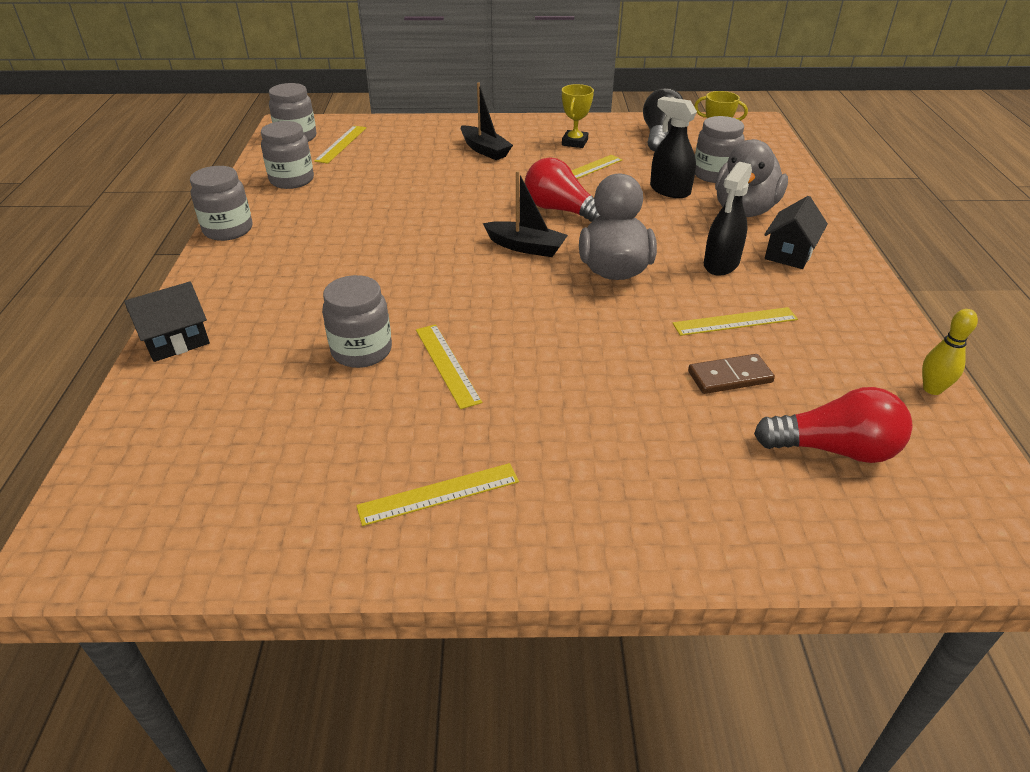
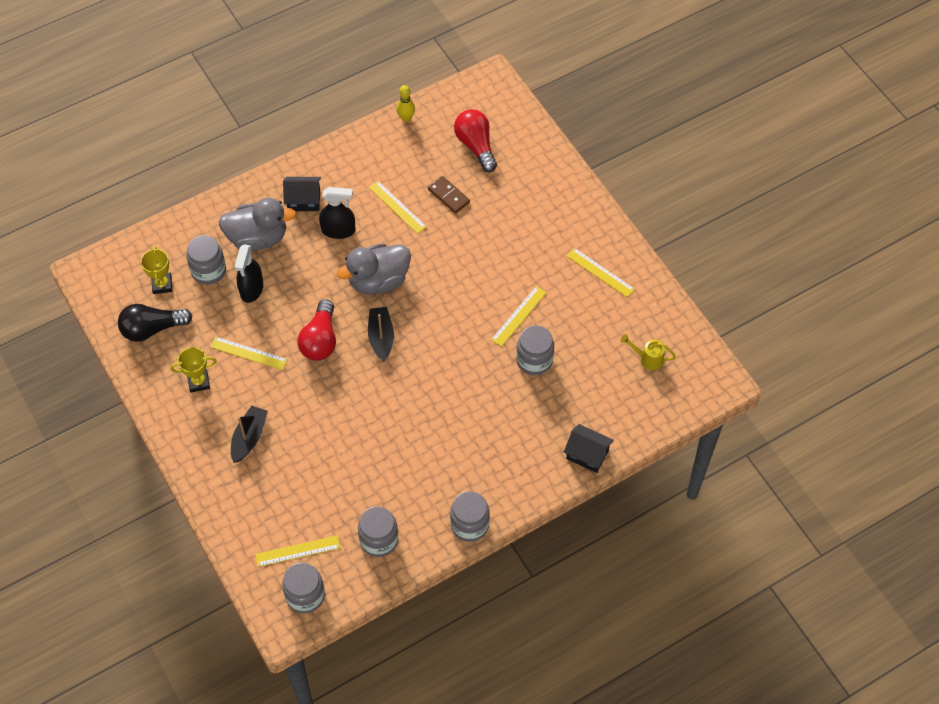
camera: 120 degrees left, 20 degrees up
none -> yellow watering can [621,334,676,371]

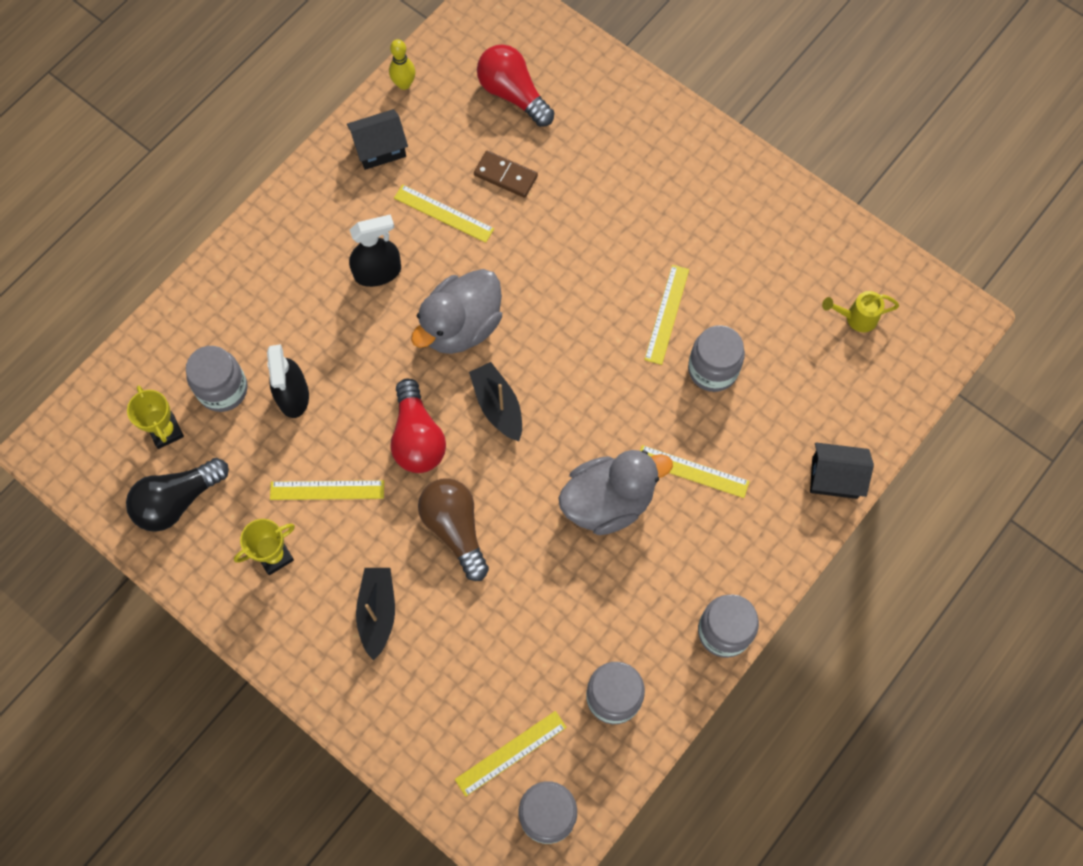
camera: 20 degrees left, 10 degrees up
grey duck [219,198,296,251] -> grey duck moved to [559,450,673,535]
black house [283,177,321,211] -> black house moved to [347,109,408,170]
yellow ruler [567,248,635,297] -> yellow ruler moved to [640,445,750,498]
none -> brown light bulb [418,478,489,581]

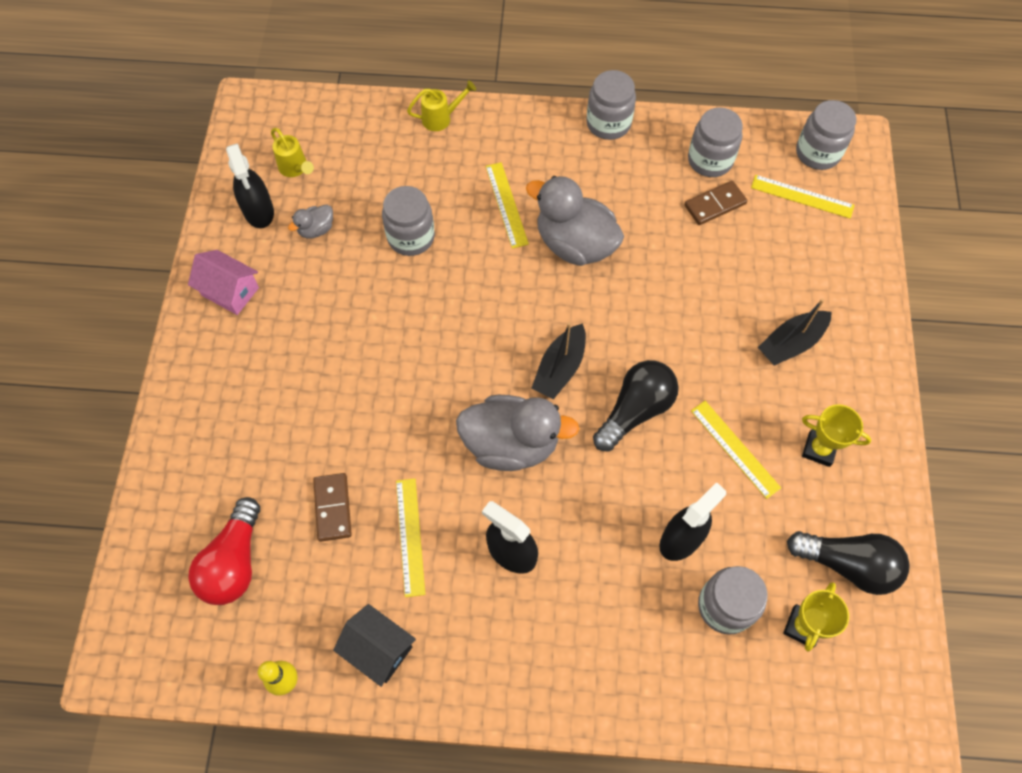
camera: 125 degrees left, 5 degrees down
red light bulb [390,378,446,473] -> black light bulb [593,360,679,451]
brown light bulb [418,478,489,581] -> none
yellow ruler [644,265,689,365] -> none
black house [810,442,874,499] -> yellow watering can [407,80,476,131]
none -> pink house [188,250,259,315]
none -> black spray bottle [226,143,274,228]
none -> grey duck [288,204,333,239]
none -> brown domino [684,181,747,225]

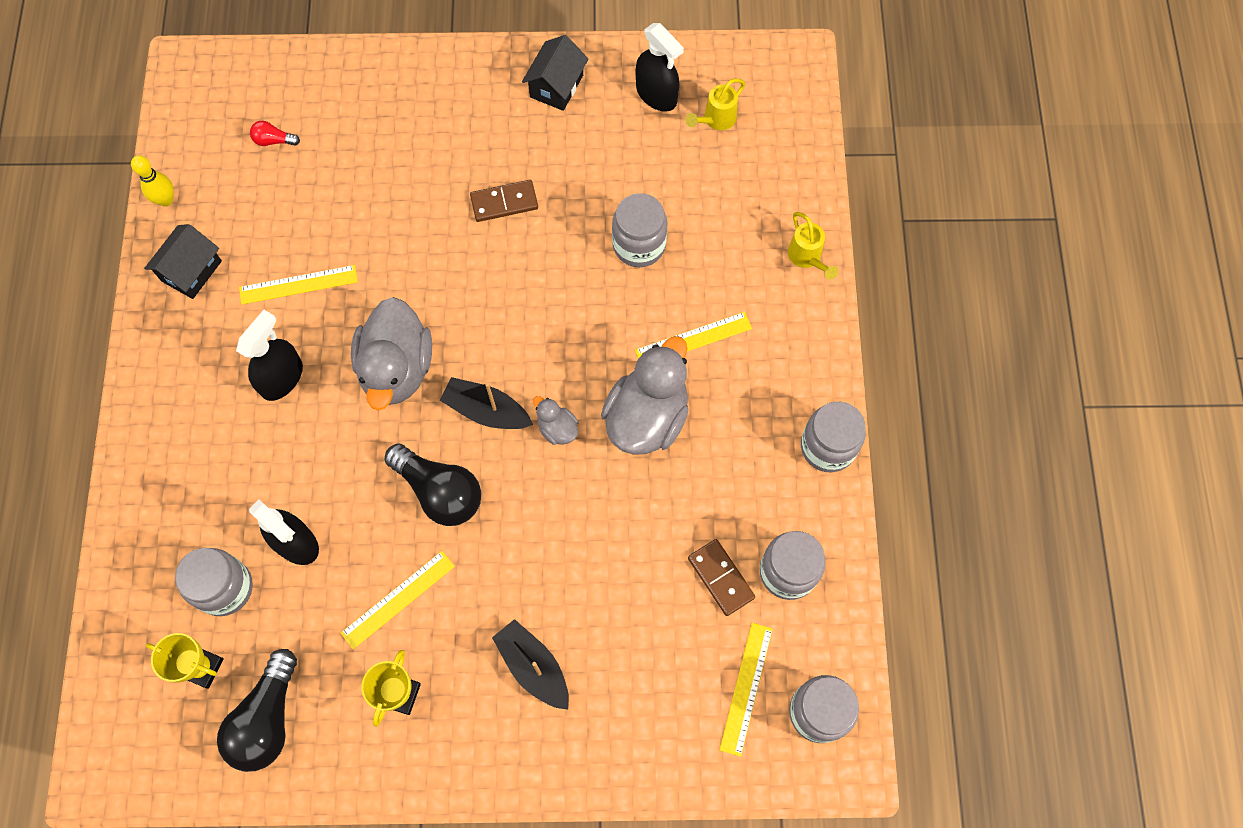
camera: 85 degrees right, 5 degrees up
pink house [188,250,259,315] -> black house [522,35,589,111]
red light bulb [188,497,260,605] -> red light bulb [250,121,300,146], size x0.46
black spray bottle [226,143,274,228] -> black spray bottle turned 105 degrees counterclockwise [636,23,684,112]
grey duck [288,204,333,239] -> grey duck moved to [533,396,579,445]
brown domino [313,473,352,542] -> brown domino moved to [470,180,538,222]

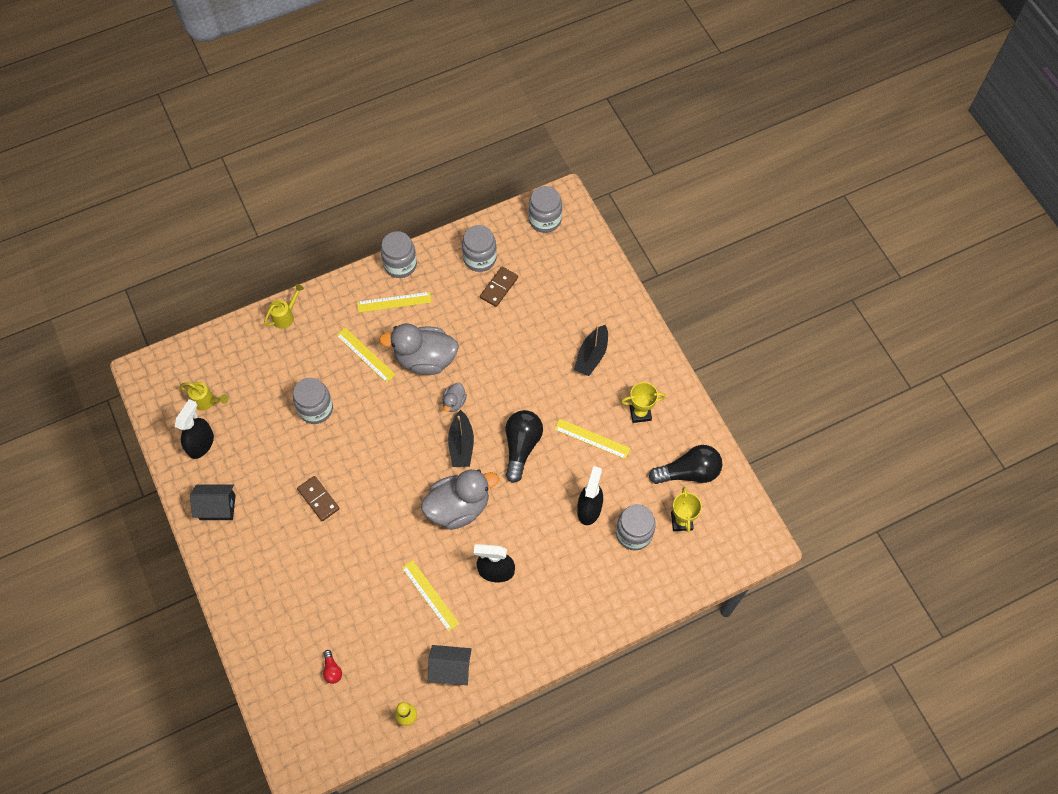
camera: 115 degrees left, 5 degrees down
yellow ruler [720,623,773,757] -> yellow ruler moved to [357,292,432,313]

